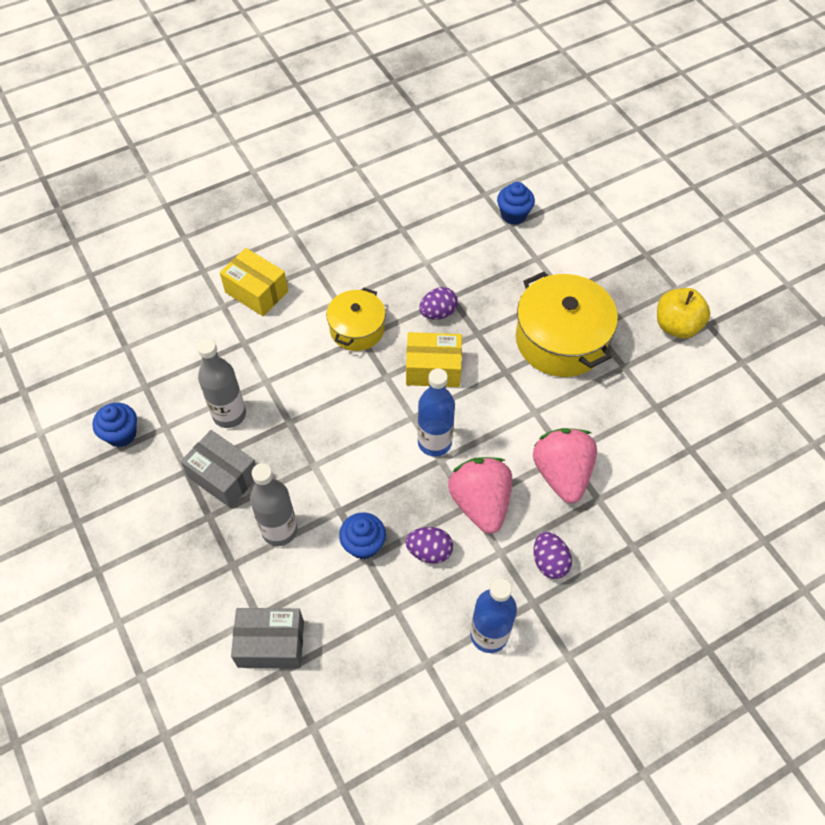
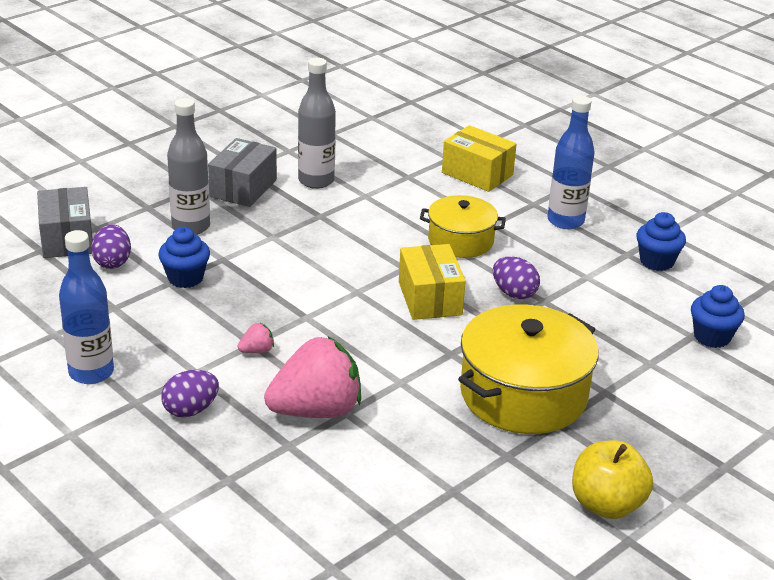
camera: 75 degrees right, 25 degrees down
blue cupcake [92,403,137,447] -> blue cupcake moved to [637,212,686,271]
yellow box [220,248,288,316] -> yellow box turned 75 degrees counterclockwise [442,125,517,192]
purple egg [405,527,453,564] -> purple egg moved to [91,224,131,269]
blue bottle [417,368,455,457] -> blue bottle moved to [548,95,595,229]
pink strawberry [448,457,512,534] -> pink strawberry [238,323,274,353], size x0.40

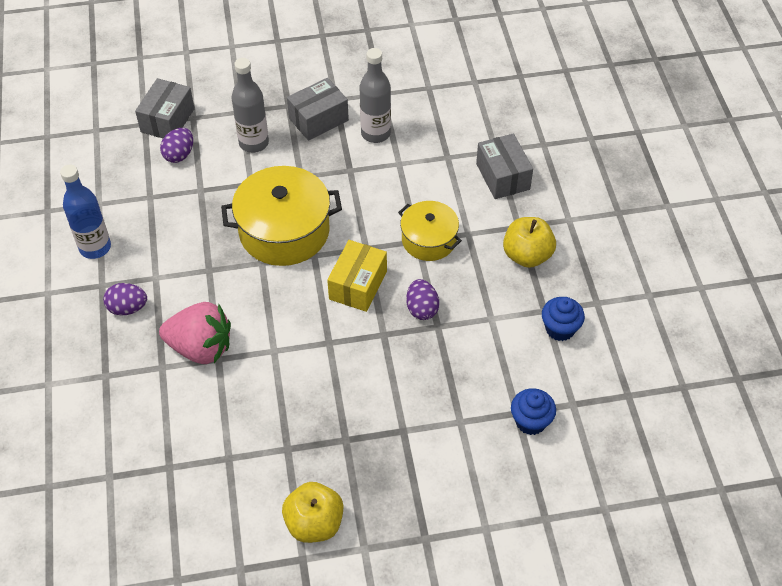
camera: 35 degrees right, 20 degrees up
blue cupcake [158,227,210,288] -> none
pink strawberry [238,323,274,353] -> none
yellow box [442,125,517,192] -> grey box [476,133,533,199]
yellow pot [458,304,599,434] -> yellow pot moved to [221,166,342,266]
blue bottle [548,95,595,229] -> yellow apple [503,217,556,268]

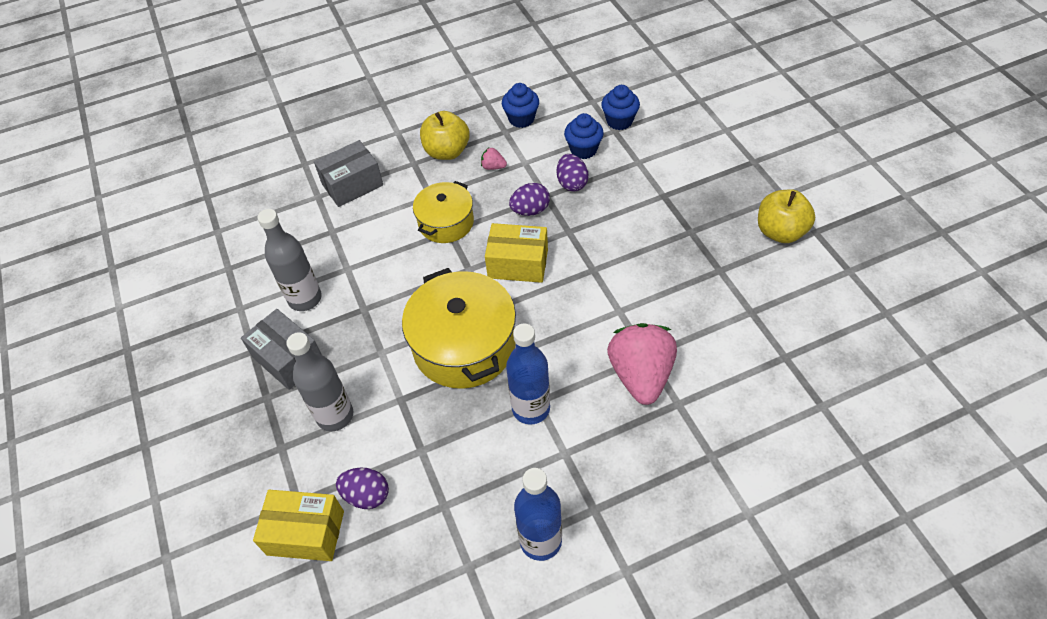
camera: 100 degrees left, 0 degrees up
purple egg [103,283,147,315] -> purple egg moved to [557,154,589,192]
grey box [135,78,195,138] -> yellow box [253,490,344,561]
none -> pink strawberry [481,148,507,170]
none -> blue bottle [506,323,550,424]
none -> blue cupcake [564,113,604,159]

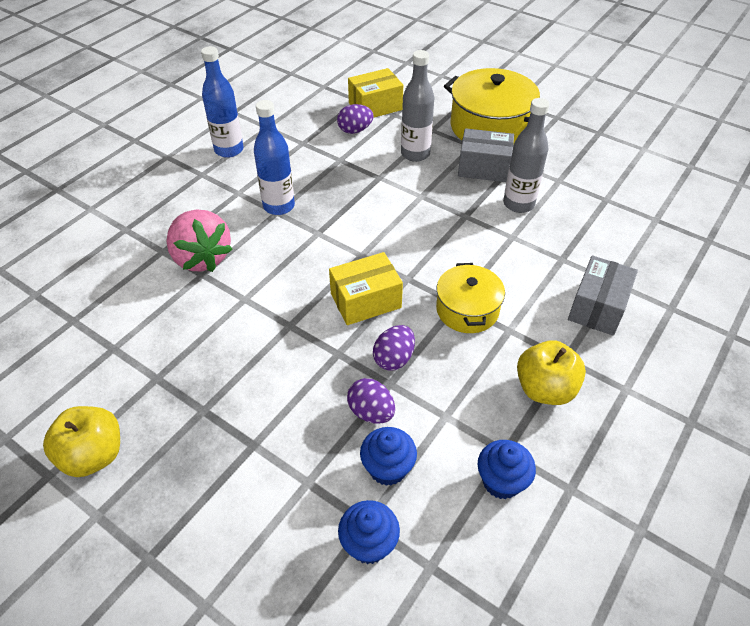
camera: 145 degrees right, 5 degrees down
yellow pot [402,268,516,389] -> yellow pot moved to [444,68,540,142]
pink strawberry [481,148,507,170] -> none

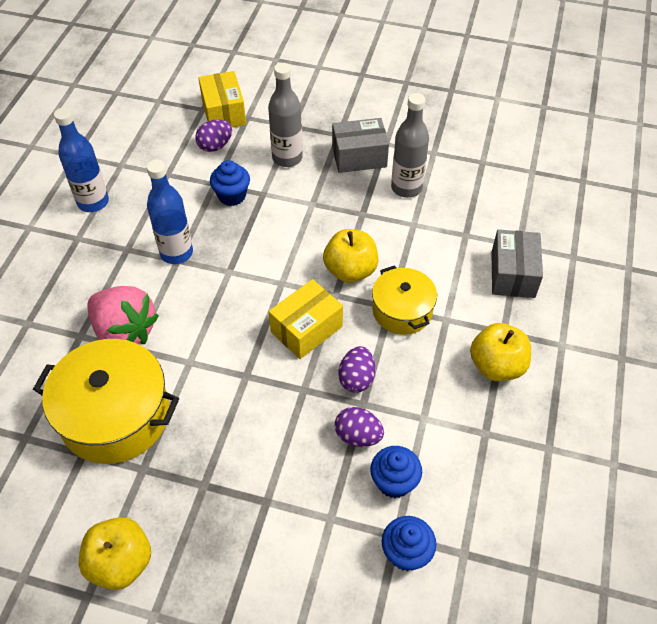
camera: 20 degrees left, 5 degrees up
yellow box [348,68,403,118] -> yellow box turned 60 degrees counterclockwise [199,71,246,127]
yellow pot [444,68,540,142] -> yellow pot moved to [33,339,179,464]
blue cupcake [477,440,536,499] -> blue cupcake moved to [210,160,250,206]
none -> yellow apple [323,229,378,283]

